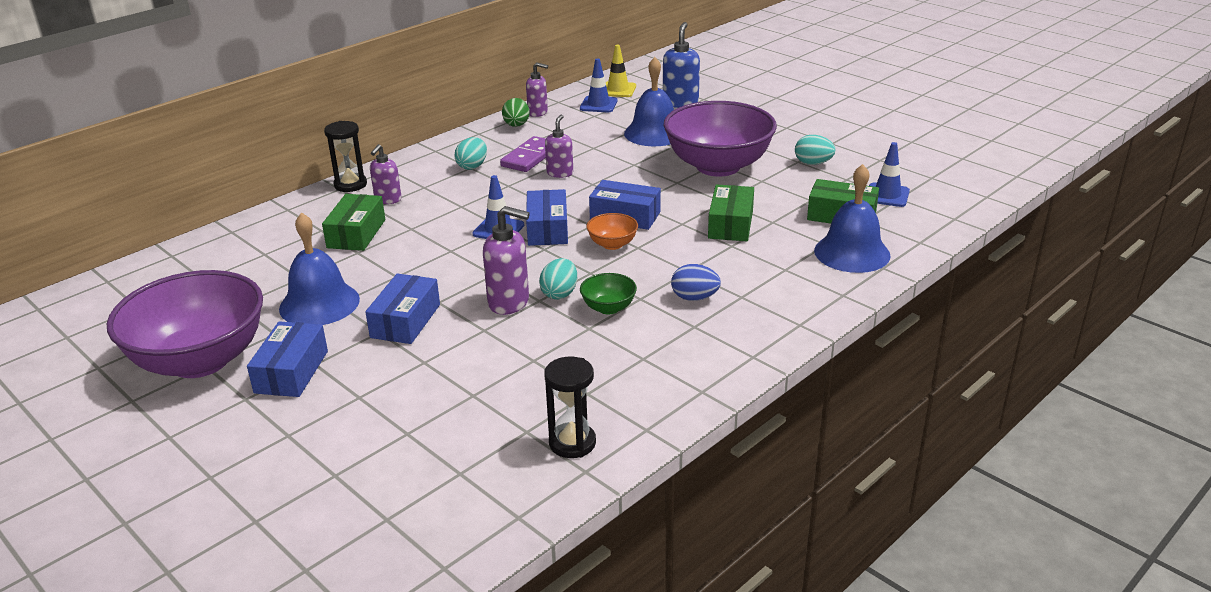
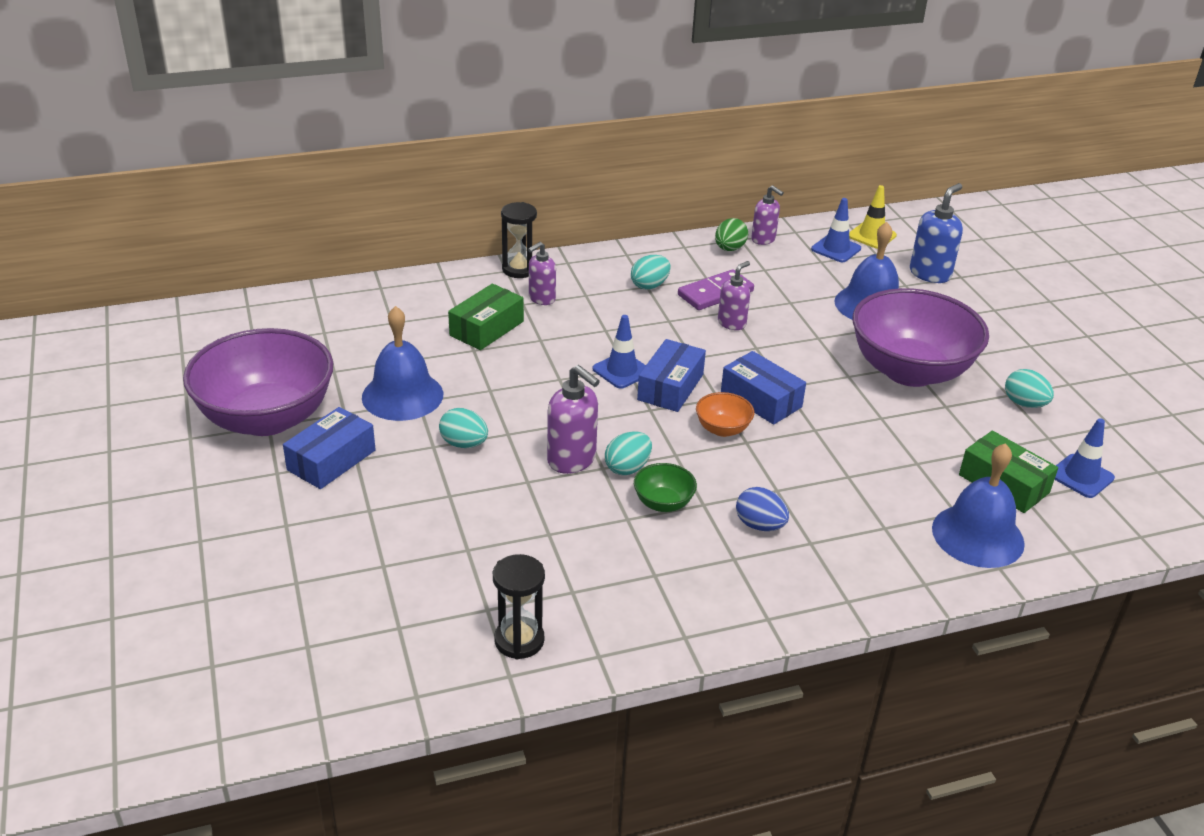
camera: 25 degrees right, 5 degrees up
blue box [365,274,440,344] -> turquoise egg [439,408,488,448]
green box [708,184,754,241] -> none

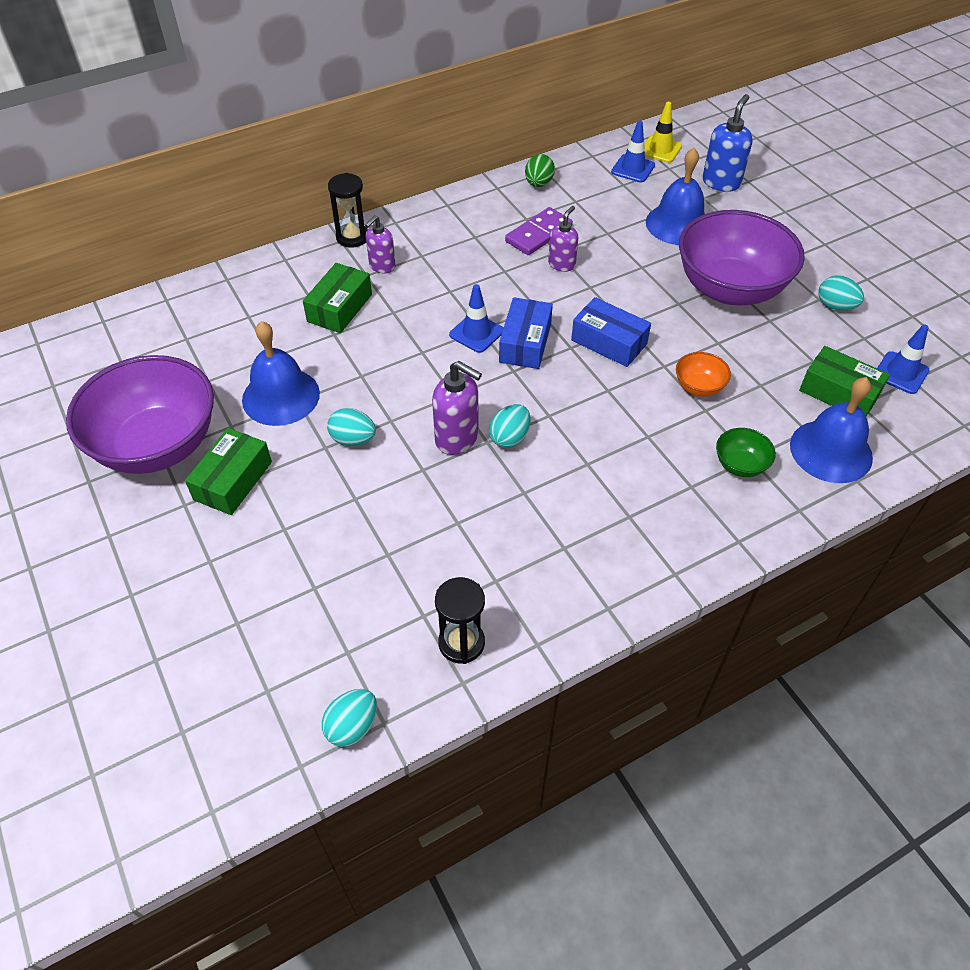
camera: 10 degrees left, 15 degrees up
blue box [283,407,376,489] -> green box [185,428,272,515]
turquoise egg [631,255,671,290] -> turquoise egg moved to [322,689,377,747]
green bowl [634,463,697,512] -> green bowl moved to [716,428,776,477]
orange bowl [696,392,754,437] -> orange bowl moved to [676,352,731,397]
blue egg [736,487,789,531] -> none
purple soap dispenser [751,185,784,245] -> none

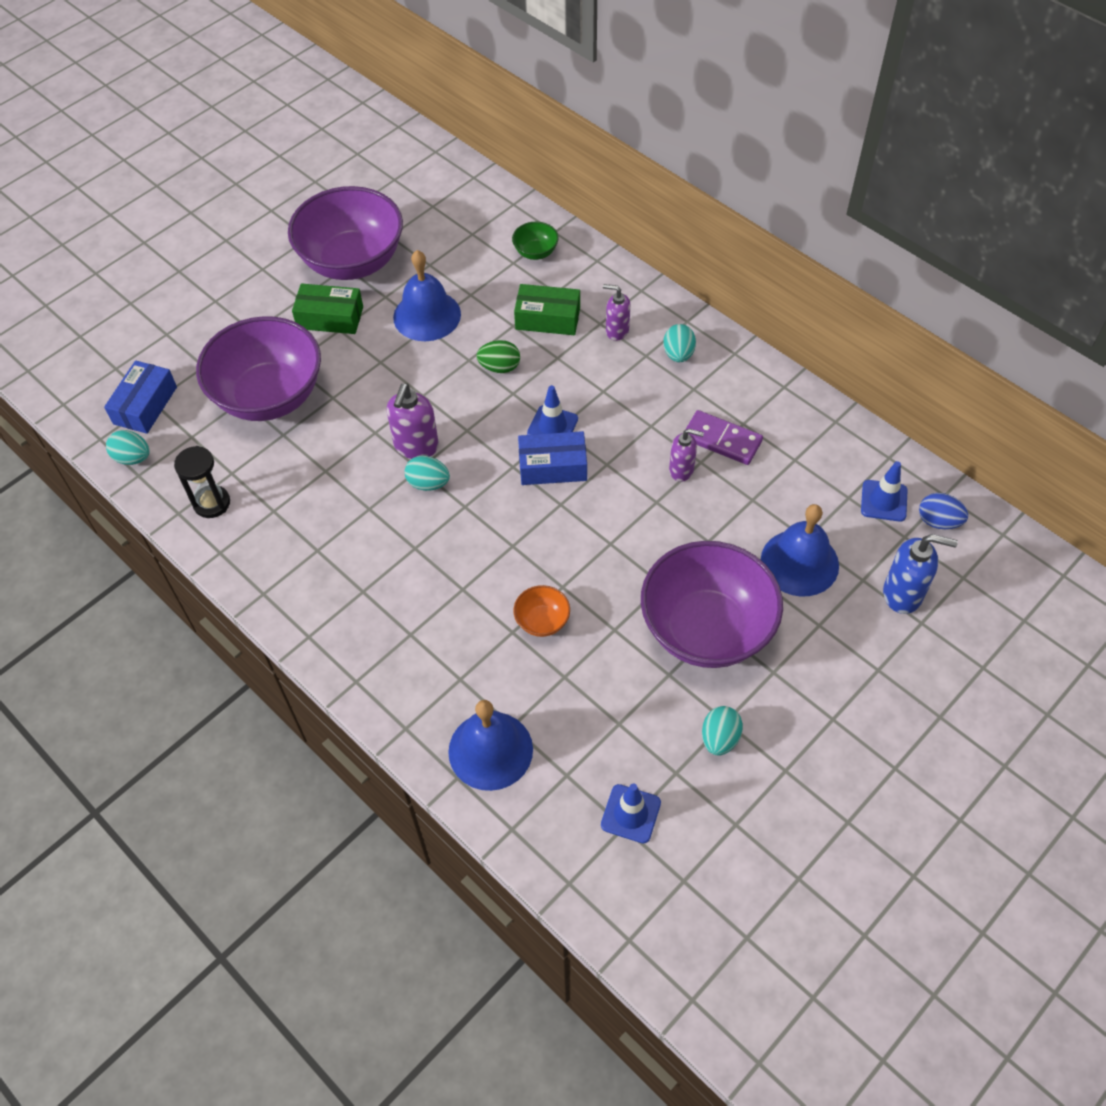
camera: 75 degrees right, 5 degrees up
turquoise egg [327,408,376,446] -> turquoise egg moved to [663,324,696,362]
black hourglass [328,173,368,248] -> none
green egg [525,154,555,187] -> green egg moved to [476,340,520,373]
blue box [571,297,651,367] -> blue box moved to [104,360,177,434]
yellow traffic cone [644,102,682,163] -> blue egg [919,493,968,529]
green bowl [716,428,776,477] -> green bowl moved to [512,222,559,260]
green box [799,346,890,417] -> none
none -> purple bowl [196,316,321,421]

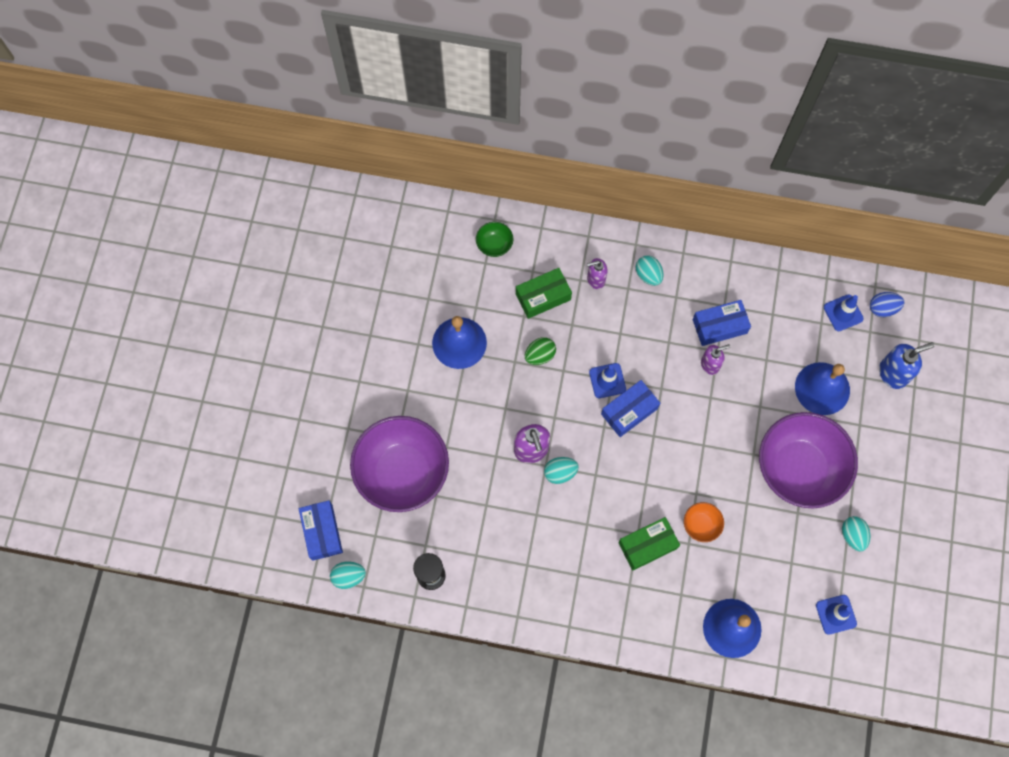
camera: 35 degrees left, 15 degrees up
purple bowl [288,186,403,280] -> none
green box [292,283,363,334] -> green box moved to [618,517,680,571]
purple domino [685,410,763,465] -> blue box [693,300,751,346]

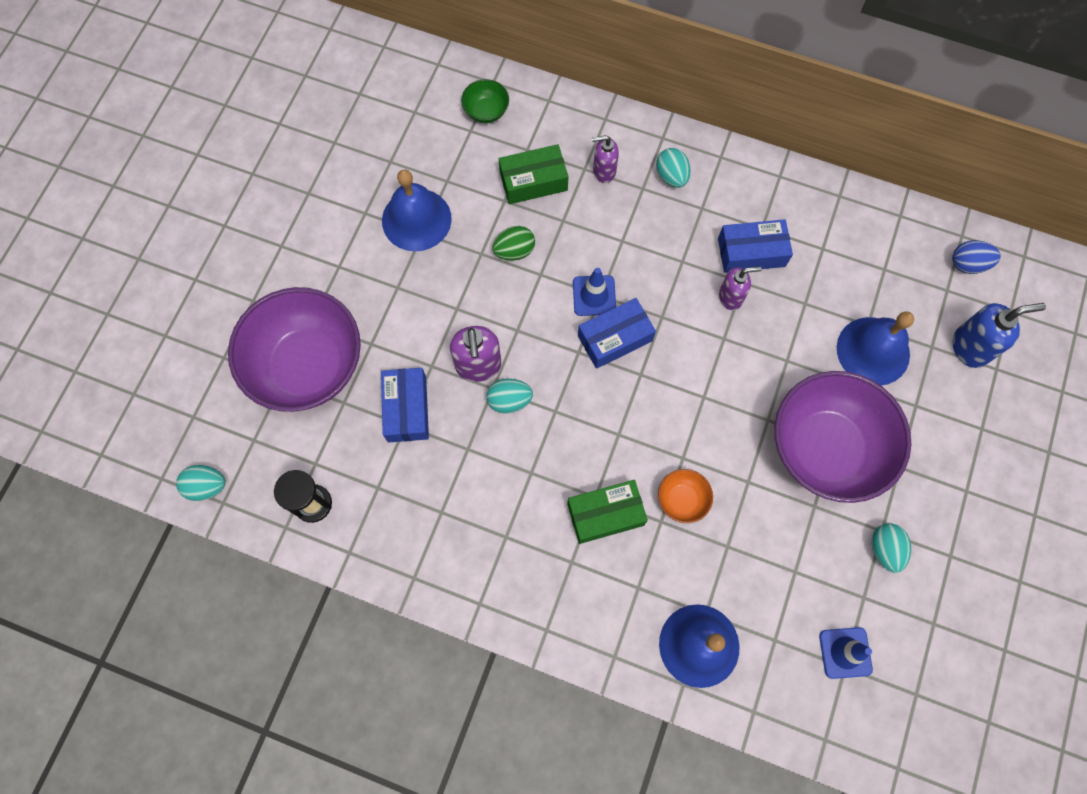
camera: 10 degrees right, 0 degrees up
blue box [299,500,343,561] -> blue box moved to [381,368,429,443]
blue traffic cone [824,294,864,331] -> none

